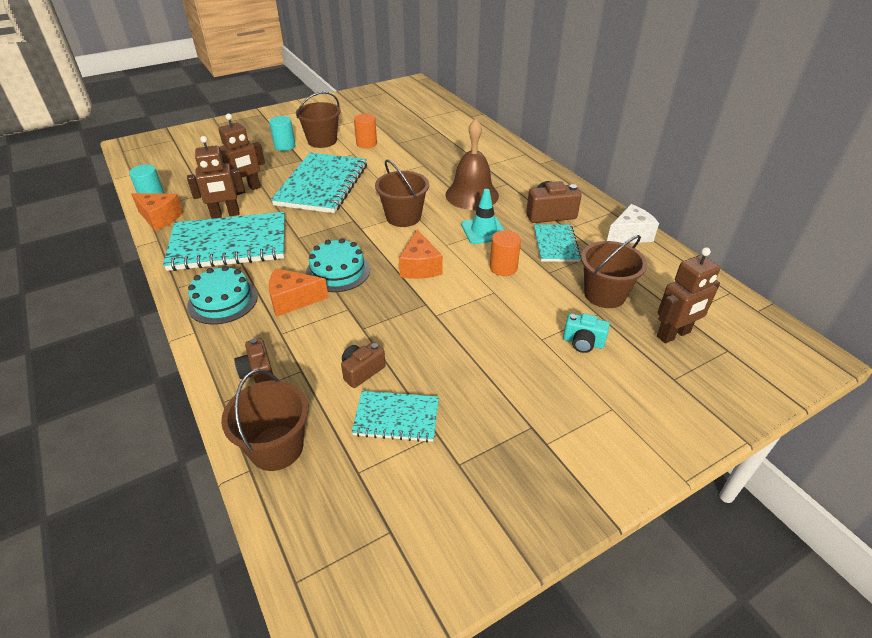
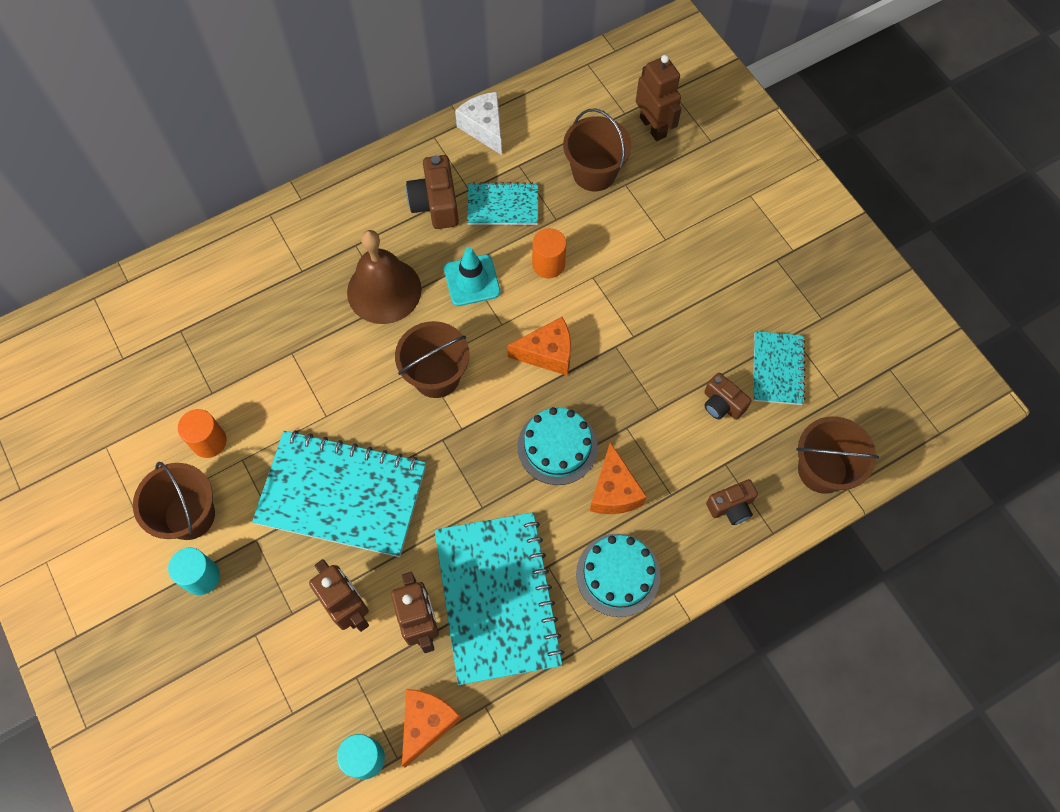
camera: 90 degrees left, 25 degrees up
turquoise camera [563,313,610,353] -> none

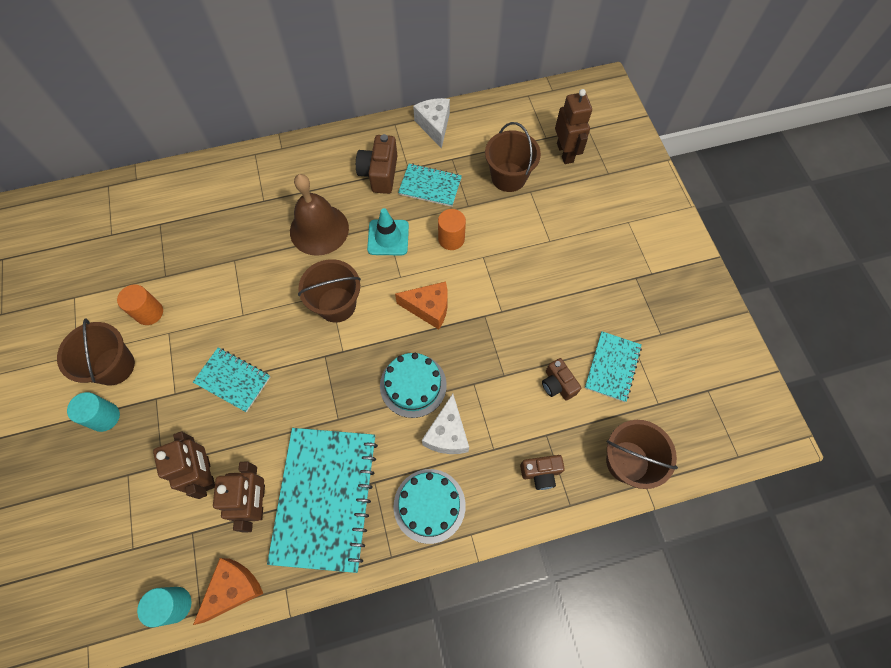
camera: 15 degrees right, 0 degrees up
turquoise notebook [252,430,426,557] -> turquoise notebook [193,348,270,412], size x0.52
orange cheese [590,442,647,514] -> white cheese [422,394,469,454]

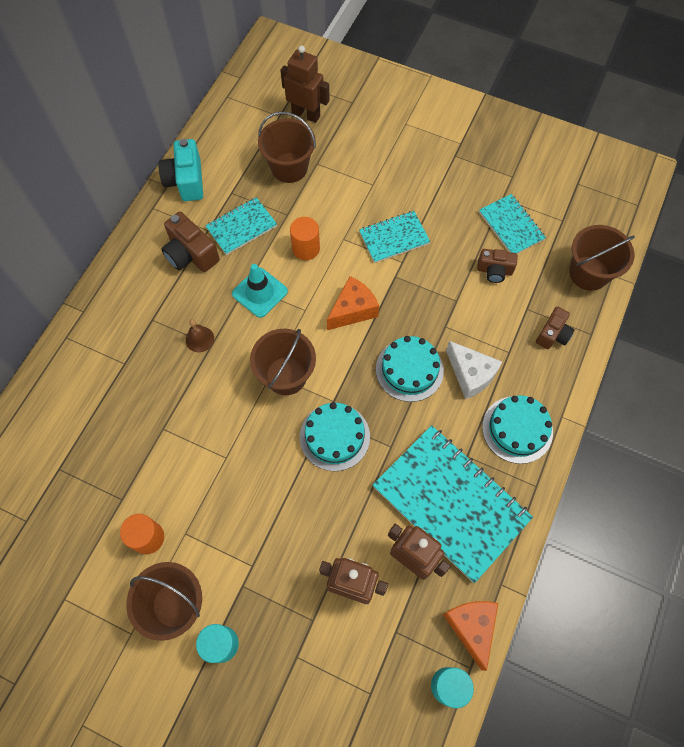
camera: 50 degrees left, 0 degrees up
turquoise notebook [193,348,270,412] -> turquoise notebook moved to [359,211,430,263]
brown bell [290,174,349,256] -> brown bell [186,319,214,353], size x0.44
white cheese [413,98,450,149] -> turquoise camera [158,139,203,201]
none -> turquoise cake [300,402,370,471]

